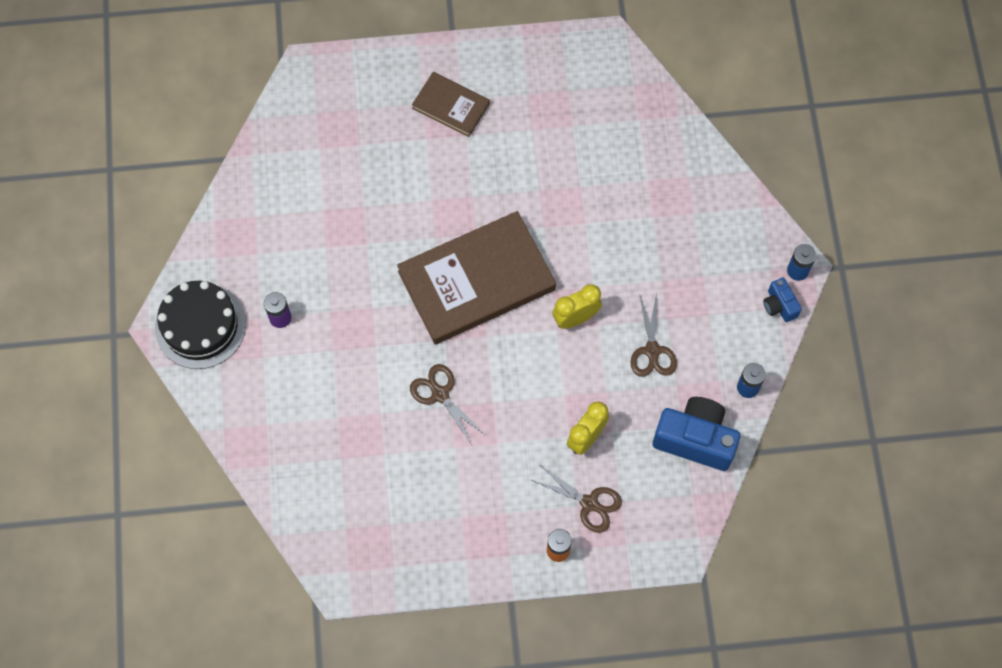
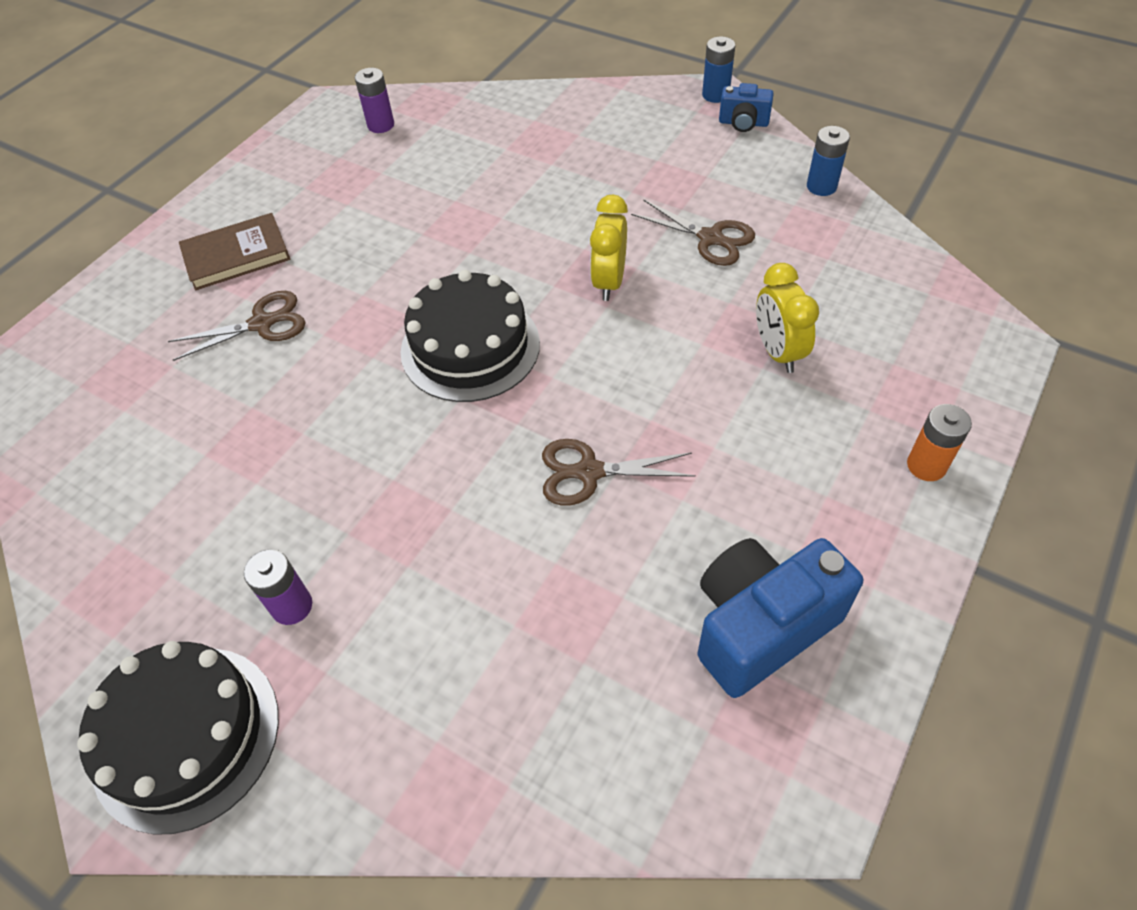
camera: 50 degrees left, 15 degrees down
brown book [397,211,556,344] -> black cake [401,270,540,402]
brown scissors [532,465,622,533] -> brown scissors moved to [168,291,306,361]
blue camera [653,397,740,471] -> blue camera moved to [698,538,863,698]
none -> purple battery [355,68,394,133]

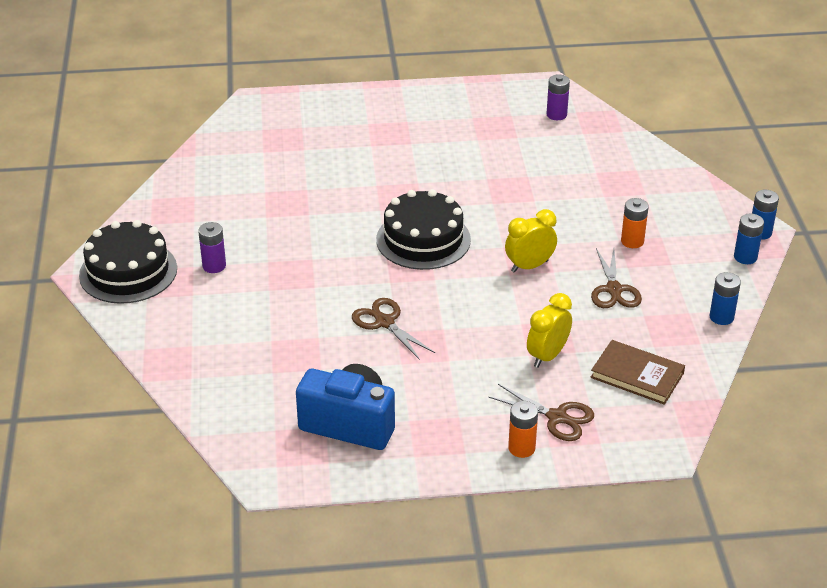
camera: 50 degrees right, 15 degrees down
brown scissors [168,291,306,361] -> brown scissors moved to [489,384,594,441]
brown book [179,213,290,291] -> brown book moved to [590,340,685,405]
blue camera [719,83,774,132] -> blue battery [734,214,764,264]
none -> orange battery [621,198,649,248]

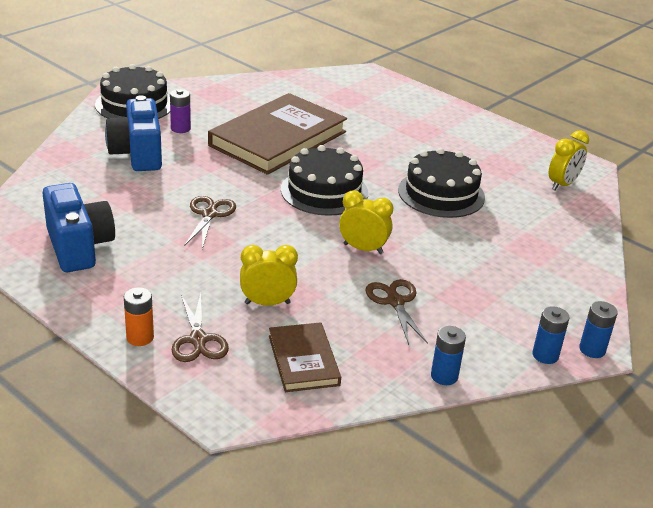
camera: 45 degrees right, 5 degrees down
purple battery [546,74,570,120] -> yellow clock [549,130,589,190]
brown scissors [591,248,642,308] -> brown scissors turned 120 degrees clockwise [366,279,428,345]
orange battery [621,198,649,248] -> none
none -> blue camera [105,95,162,171]
none -> brown book [208,93,347,175]
none -> black cake [398,148,485,218]

